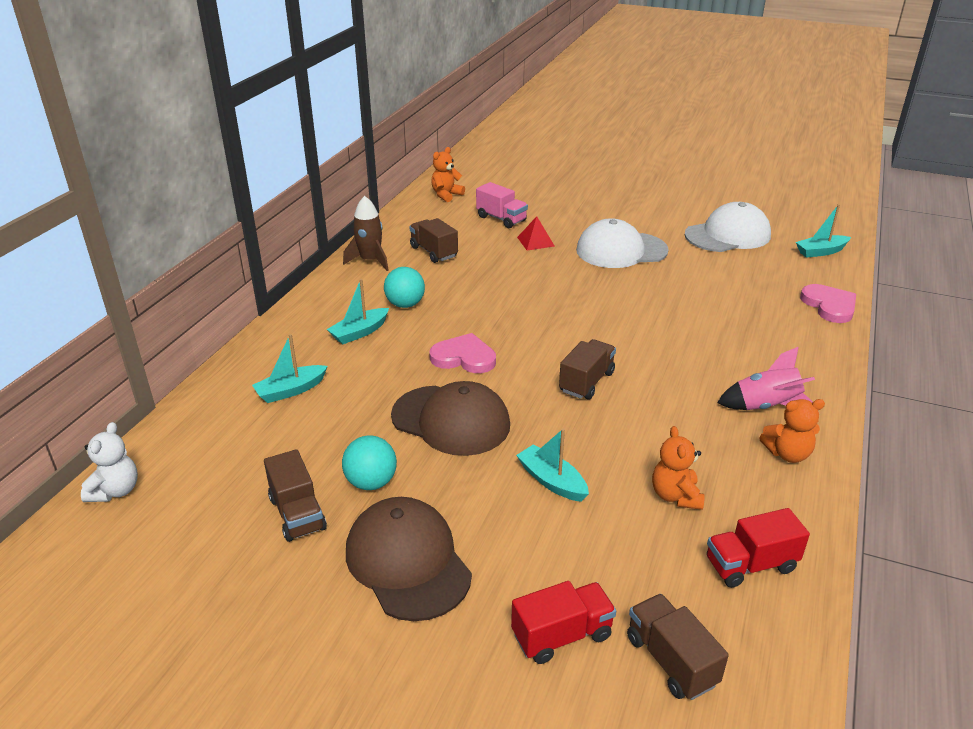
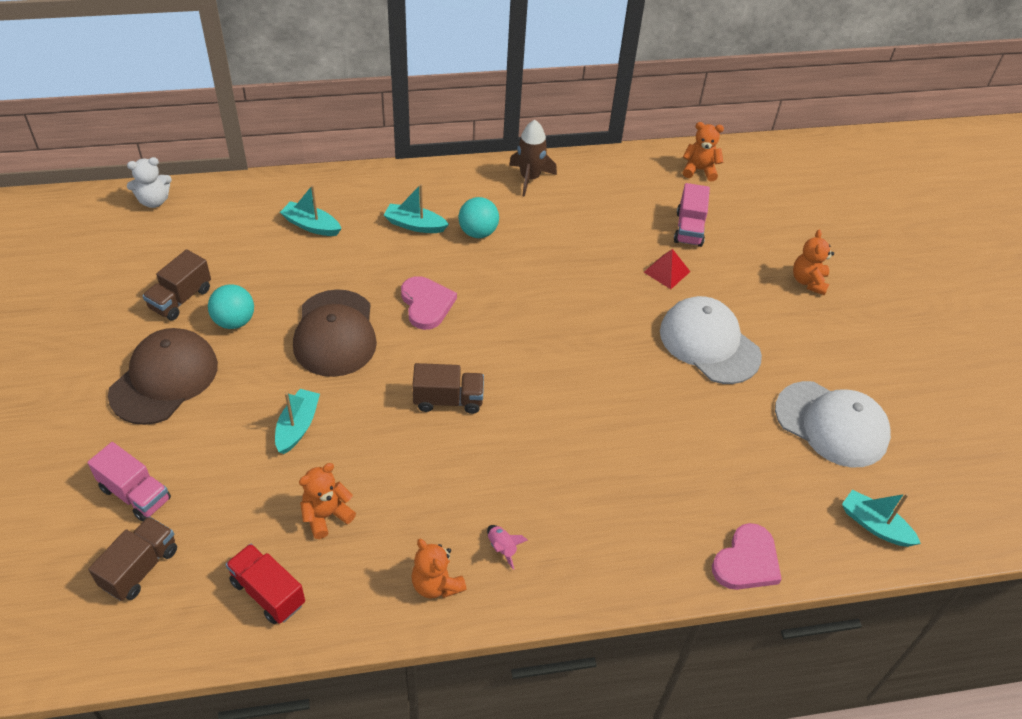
camera: 55 degrees right, 15 degrees up
brown truck [409,218,458,263] -> none
red truck [511,581,616,664] -> pink truck [87,442,171,521]
pink rocket [717,347,815,410] -> pink rocket [487,525,528,570], size x0.52
none -> orange teddy bear [793,230,834,295]

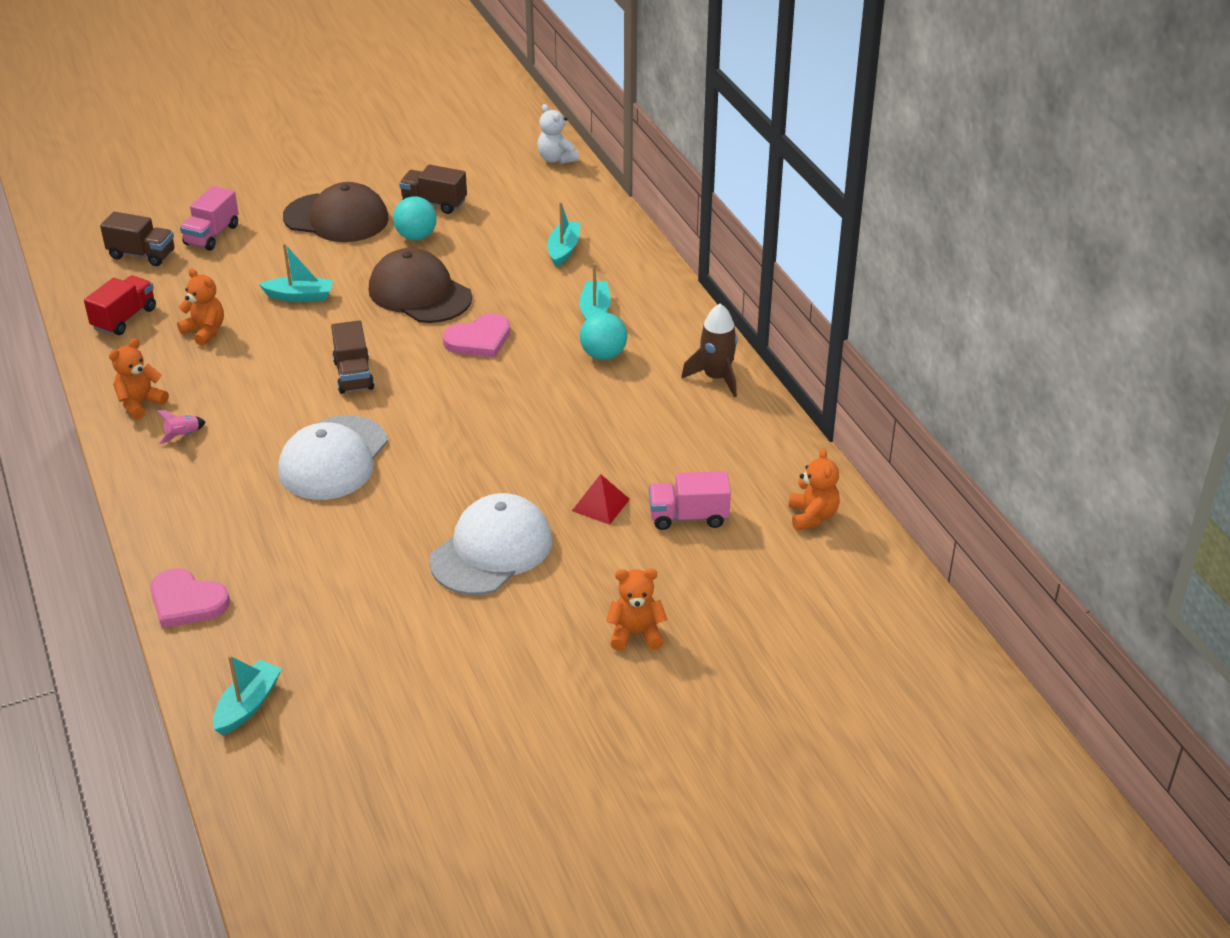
camera: 80 degrees right, 10 degrees down
brown cap [293,289,377,377] -> brown cap turned 60 degrees clockwise [369,248,472,323]
white cap [775,381,891,467] -> white cap moved to [278,415,388,500]

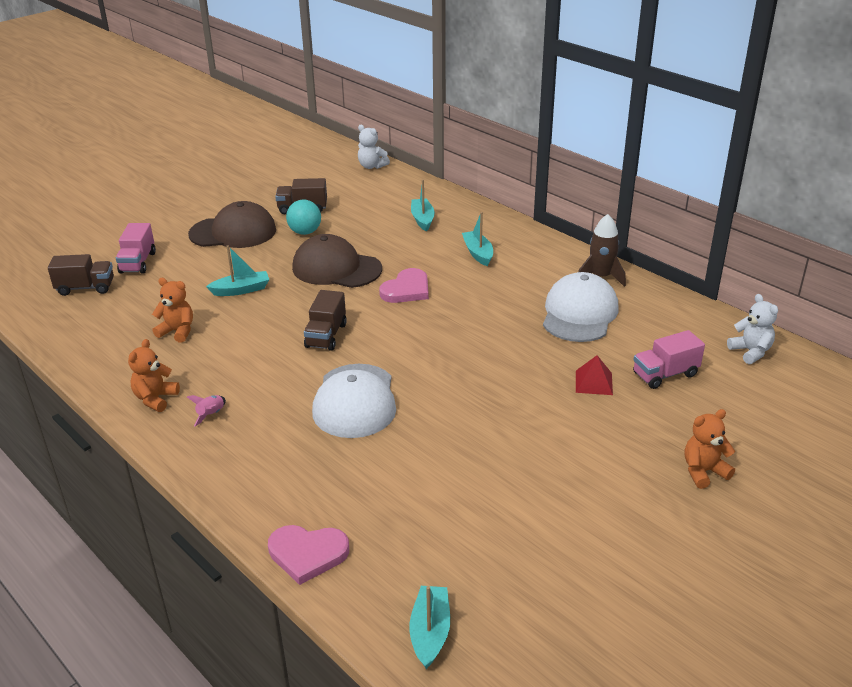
camera: 20 degrees left, 5 degrees down
red truck [84,275,156,335] -> none
brown truck [331,320,374,394] -> brown truck turned 45 degrees clockwise [304,290,347,351]
white cap [429,493,552,595] -> white cap moved to [543,272,618,342]
turquoise ball [580,312,627,360] -> none
orange teddy bear [789,448,840,531] -> white teddy bear [727,294,778,364]

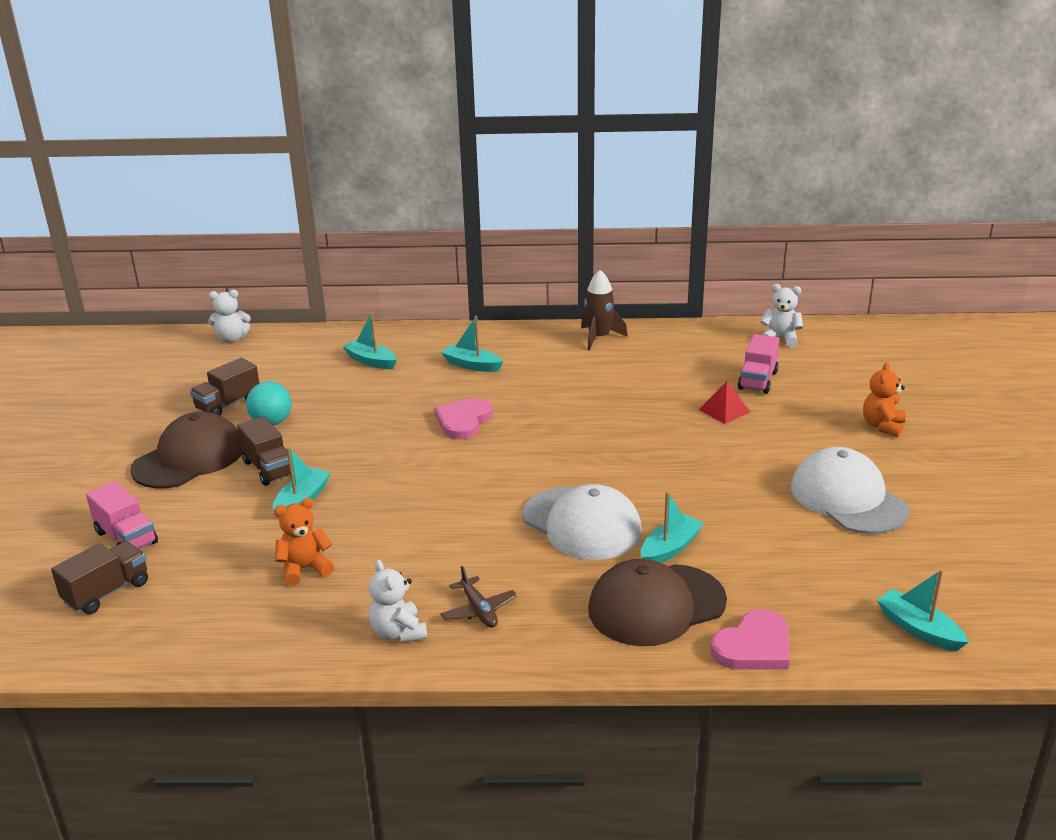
camera: 45 degrees left, 5 degrees down
orange teddy bear [128,339,180,412] -> white teddy bear [369,560,427,643]
pink rocket [187,395,226,426] -> brown plane [441,566,517,628]
brown cap [292,234,382,288] -> brown cap moved to [588,559,727,646]
brown truck [304,290,347,351] -> brown truck moved to [237,416,291,486]
pink heart [379,268,429,303] -> pink heart turned 150 degrees counterclockwise [435,398,493,439]
white cap [543,272,618,342] -> white cap moved to [791,447,909,534]
none -> turquoise boat [641,492,704,563]

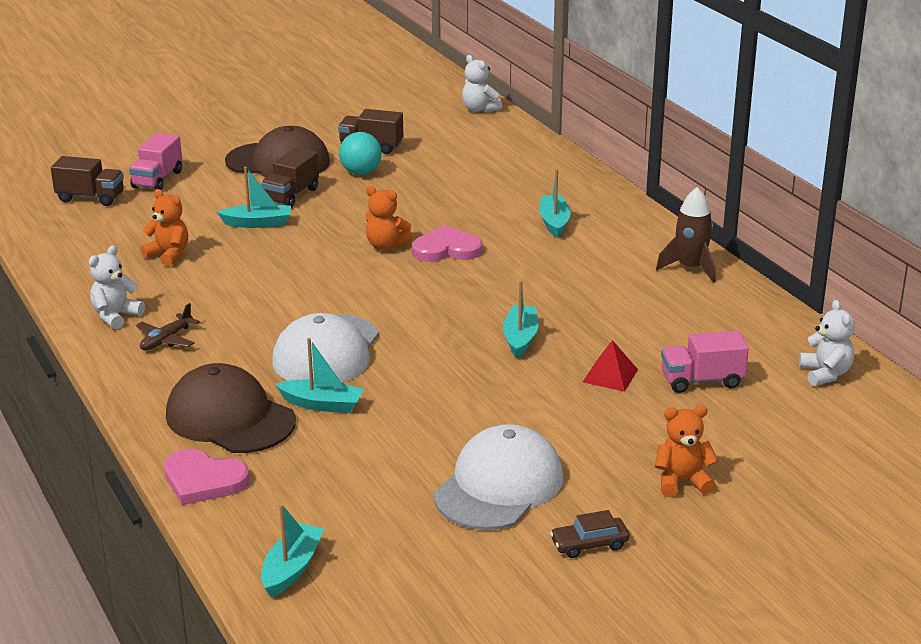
camera: 60 degrees right, 0 degrees up
turquoise boat [342,313,397,369] -> turquoise boat moved to [503,281,538,358]
none -> orange teddy bear [365,186,413,250]
none -> brown car [550,510,629,558]

